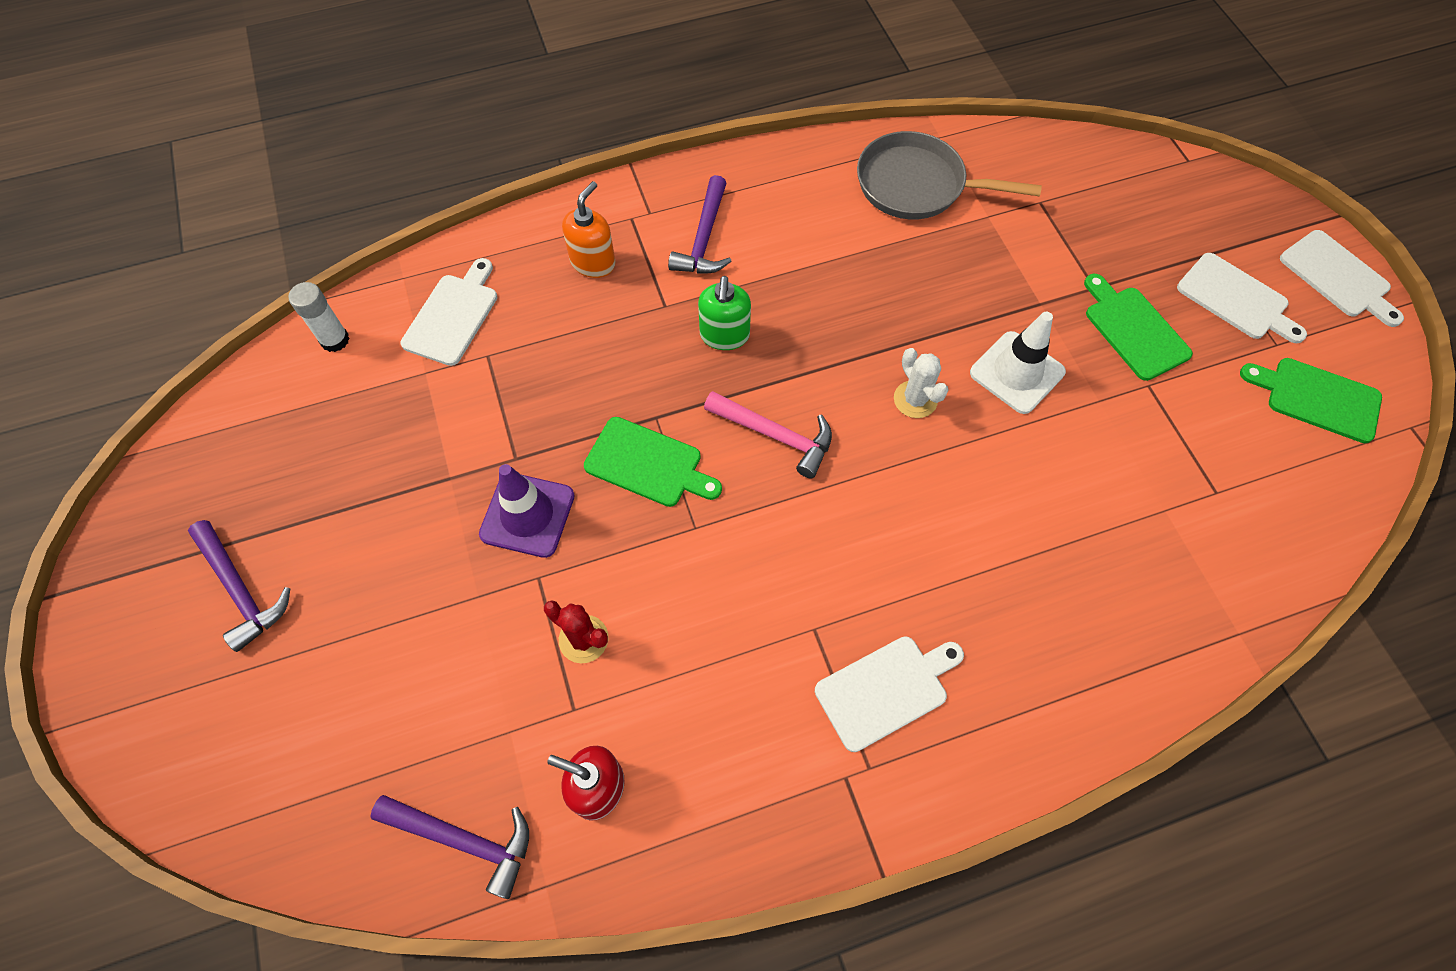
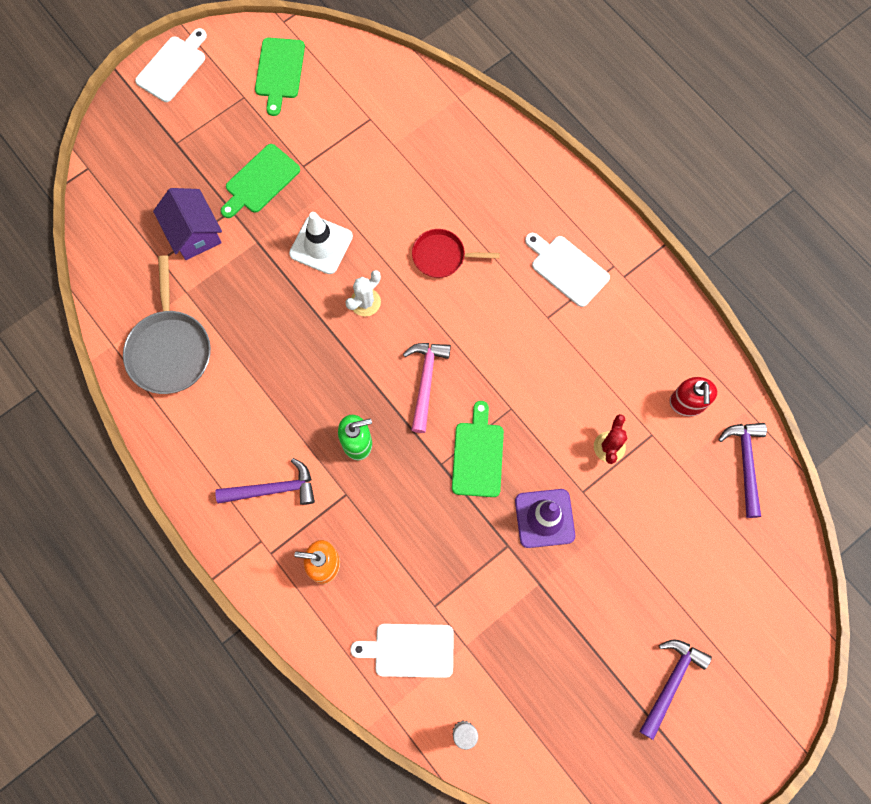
camera: 110 degrees left, 10 degrees up
white cutting board [1177,253,1307,343] -> none
none -> purple house [153,188,222,260]
none -> red pan [412,229,500,278]

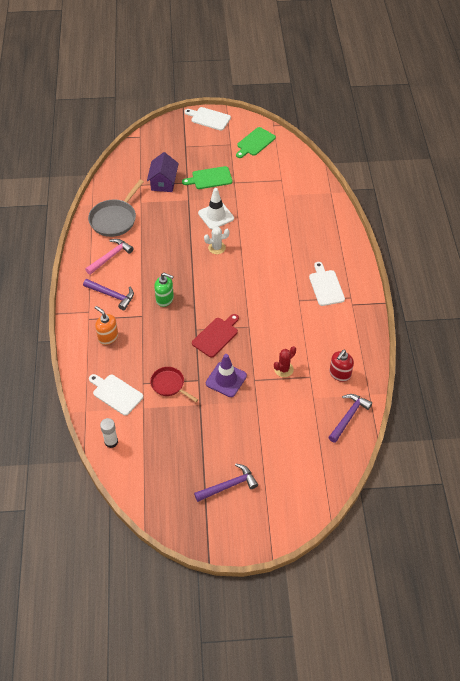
camera: 35 degrees right, 20 degrees down
white cutting board [135,28,207,102] -> white cutting board turned 135 degrees counterclockwise [184,107,231,131]
pink hammer [403,343,451,433] -> pink hammer moved to [85,239,133,275]
red pan [412,229,500,278] -> red pan moved to [150,367,198,402]
green cutting board [452,401,504,497] -> red cutting board [192,314,239,358]

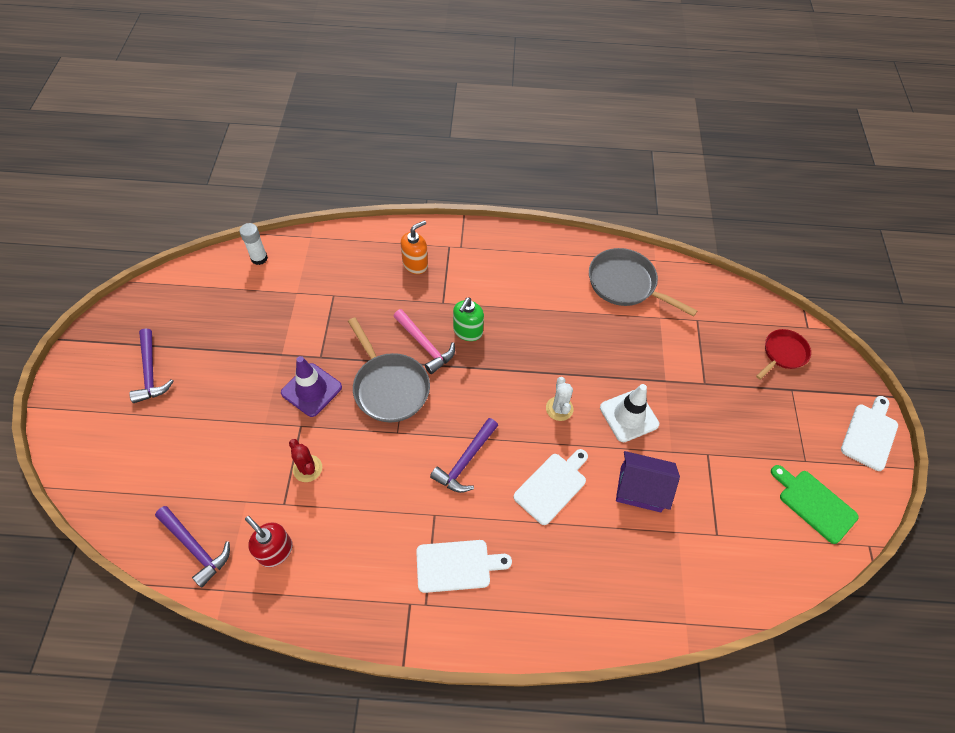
camera: 95 degrees right, 5 degrees up
purple hammer [83,279,134,310] -> purple hammer moved to [430,418,498,493]
pink hammer [85,239,133,275] -> pink hammer moved to [393,309,455,374]
white cutting board [89,374,143,416] -> white cutting board moved to [514,449,588,525]
purple house [147,152,179,192] -> purple house moved to [616,451,680,512]
red pan [150,367,198,402] -> red pan moved to [756,329,811,380]
green cutting board [182,166,232,189] -> none
red cutting board [192,314,239,358] -> grey pan [348,318,430,423]

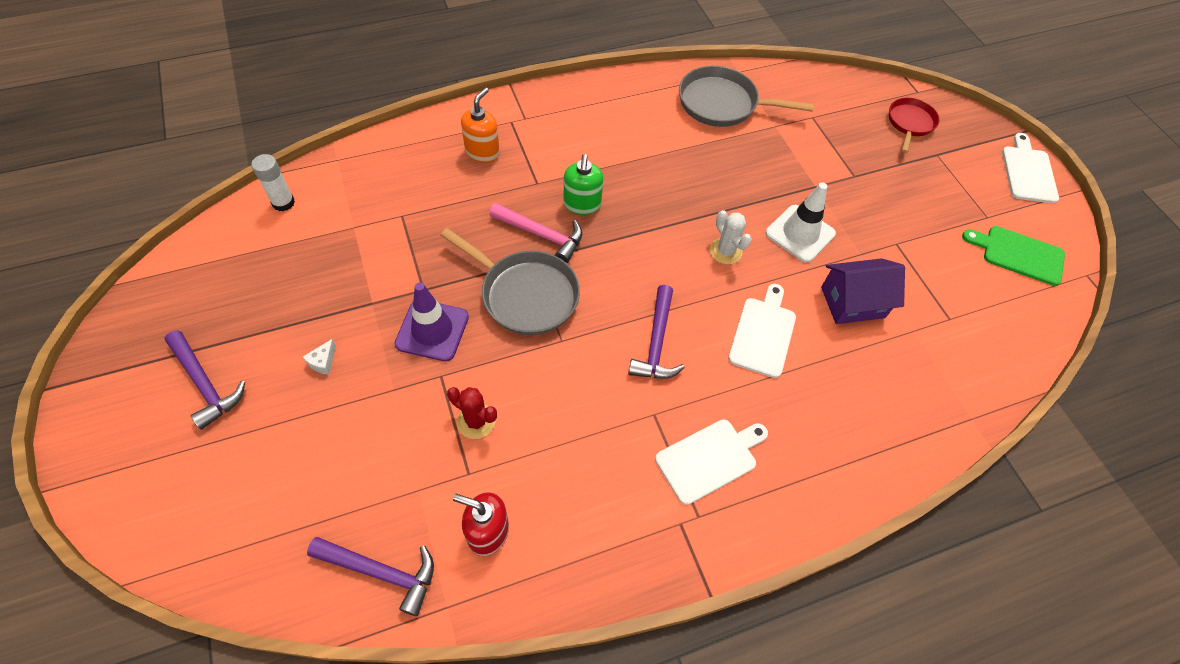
camera: 25 degrees left, 0 degrees up
none -> white cheese [303,339,336,375]

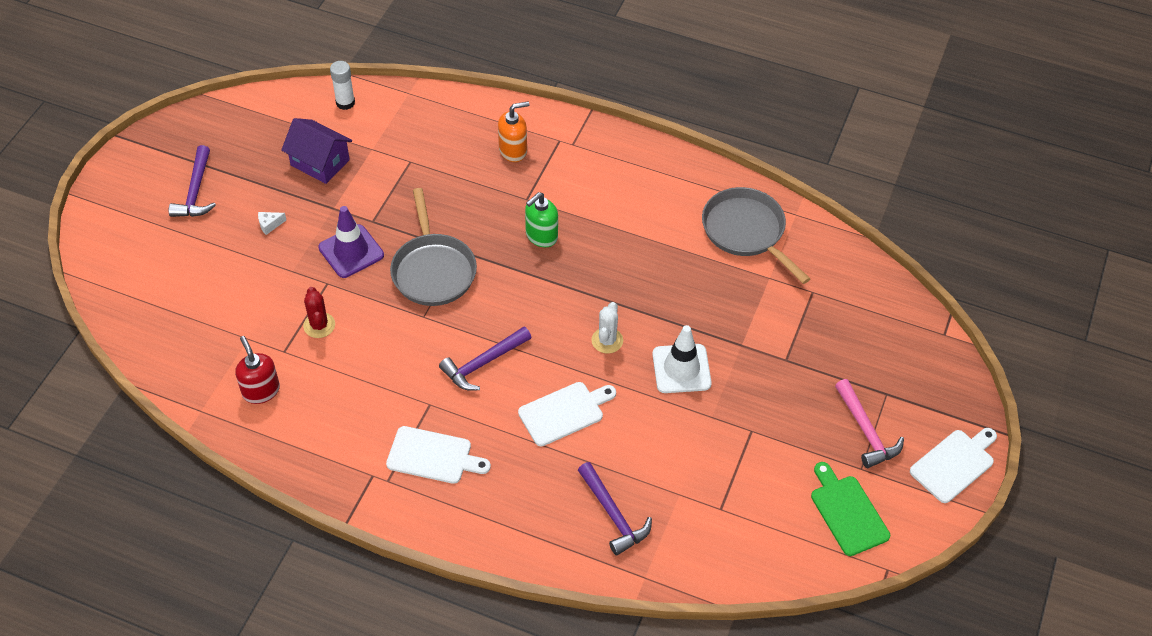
camera: 45 degrees right, 5 degrees down
purple hammer [307,537,434,616] -> purple hammer moved to [578,462,652,556]
pink hammer [489,203,582,263] -> pink hammer moved to [835,379,904,468]
purple house [821,258,905,324] -> purple house moved to [281,118,352,184]
red pan [889,98,939,153] -> none

